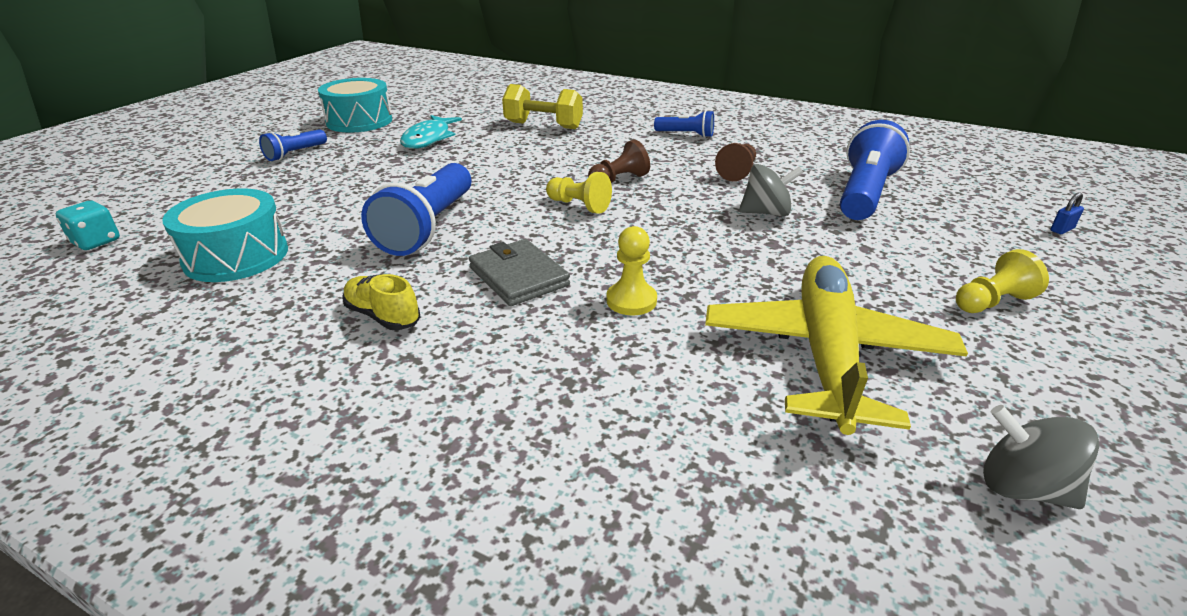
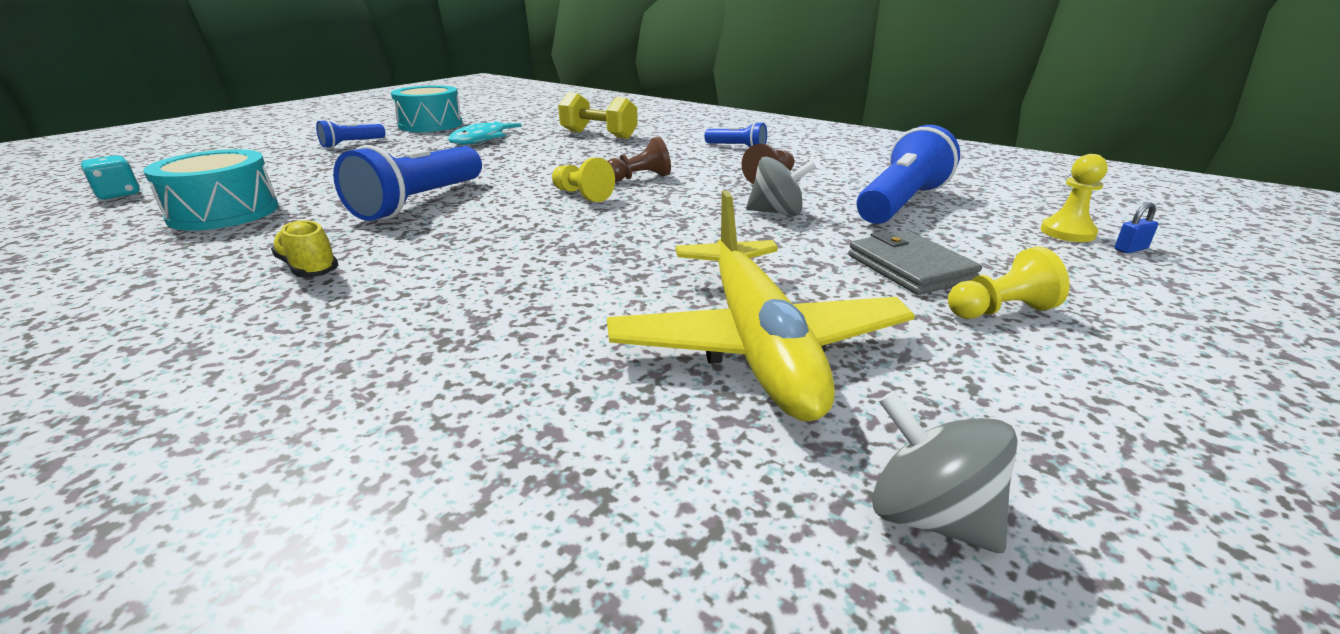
camera: 10 degrees right, 5 degrees down
grey wallet [469,239,570,306] -> grey wallet moved to [848,230,982,295]
yellow pawn [606,226,657,315] -> yellow pawn moved to [1040,154,1108,242]
yellow plane [705,256,968,435] -> yellow plane turned 150 degrees clockwise [607,190,915,422]

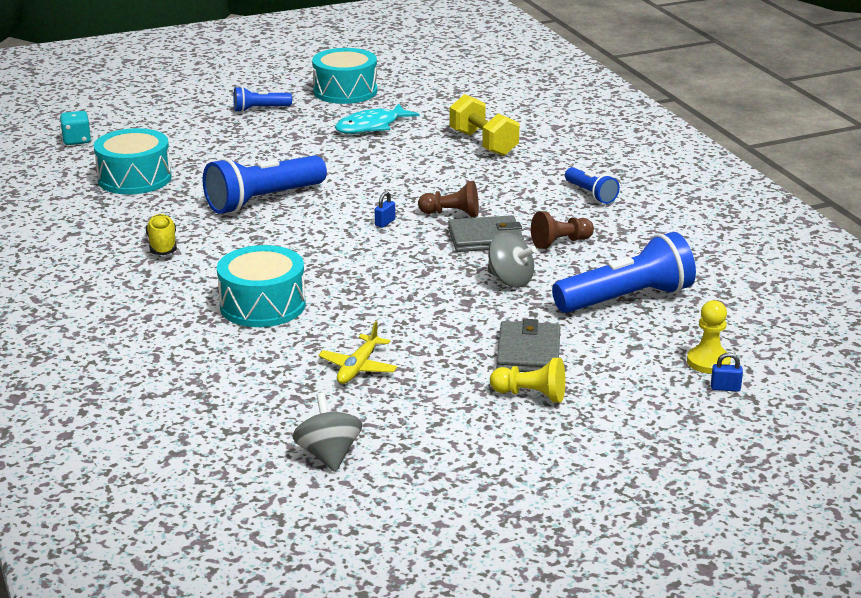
camera: 30 degrees right, 0 degrees up
yellow pawn [552,158,615,202] -> blue padlock [375,191,395,228]
yellow plane [607,190,915,422] -> yellow plane [318,321,397,384], size x0.44
none -> turquoise drum [217,245,306,327]
none -> grey wallet [448,215,524,252]

